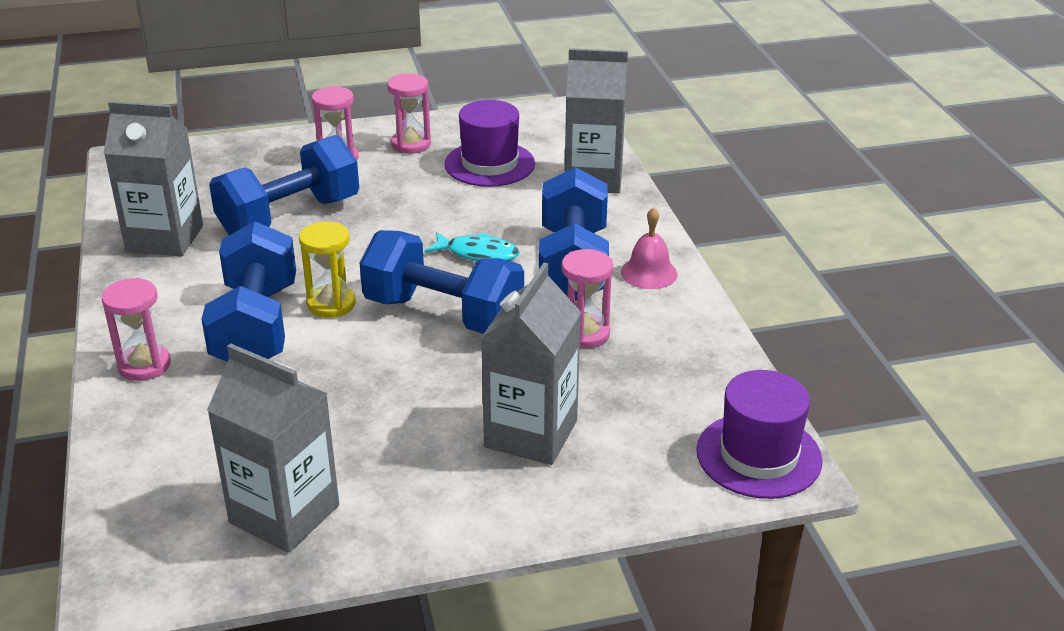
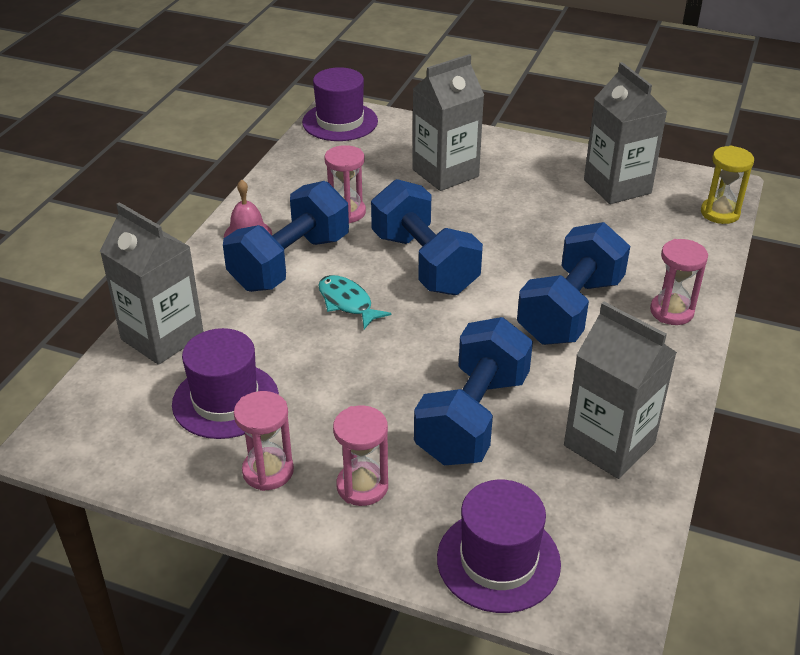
camera: 145 degrees left, 5 degrees up
blue dumbbell [209,135,359,235] -> blue dumbbell turned 60 degrees counterclockwise [414,317,533,465]
yellow hourglass [299,221,355,318] -> yellow hourglass moved to [701,146,754,224]
none -> purple hat [437,480,561,613]

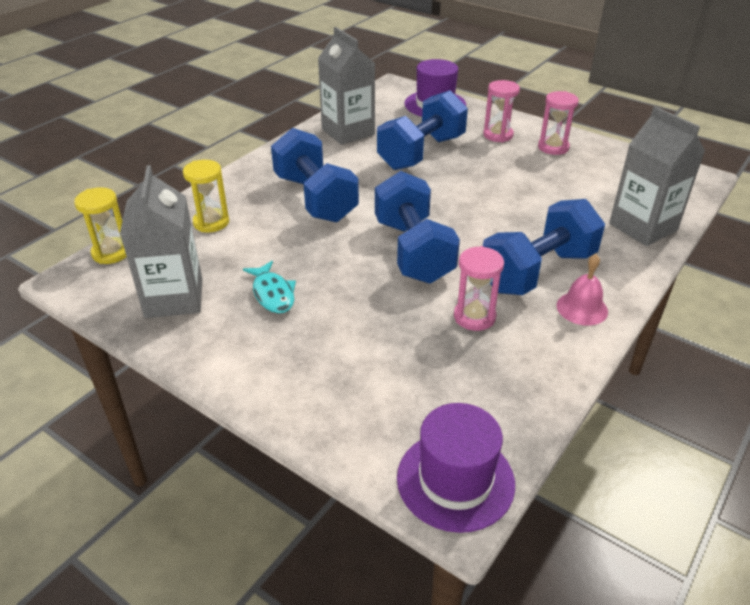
camera: 165 degrees left, 0 degrees up
purple hat [172,328,279,439] -> none
turquoise fish [318,275,391,329] -> turquoise fish moved to [243,261,296,313]
grey carton [412,54,484,191] -> none
blue dumbbell [517,222,630,345] -> blue dumbbell turned 75 degrees counterclockwise [271,128,359,223]
pink hourglass [650,239,708,325] -> none
none -> yellow hourglass [183,160,229,232]

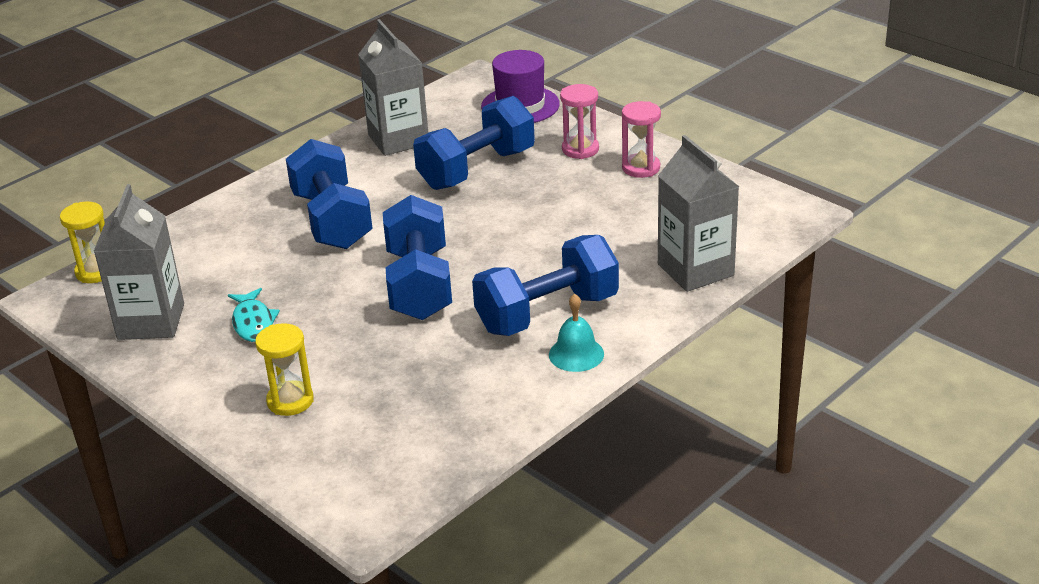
camera: 10 degrees right, 5 degrees down
yellow hourglass [183,160,229,232] -> yellow hourglass moved to [255,323,314,416]
purple hat [397,403,515,533] -> none
pink hourglass [454,246,504,331] -> none
pink bell [557,254,608,326] -> turquoise bell [549,294,604,372]

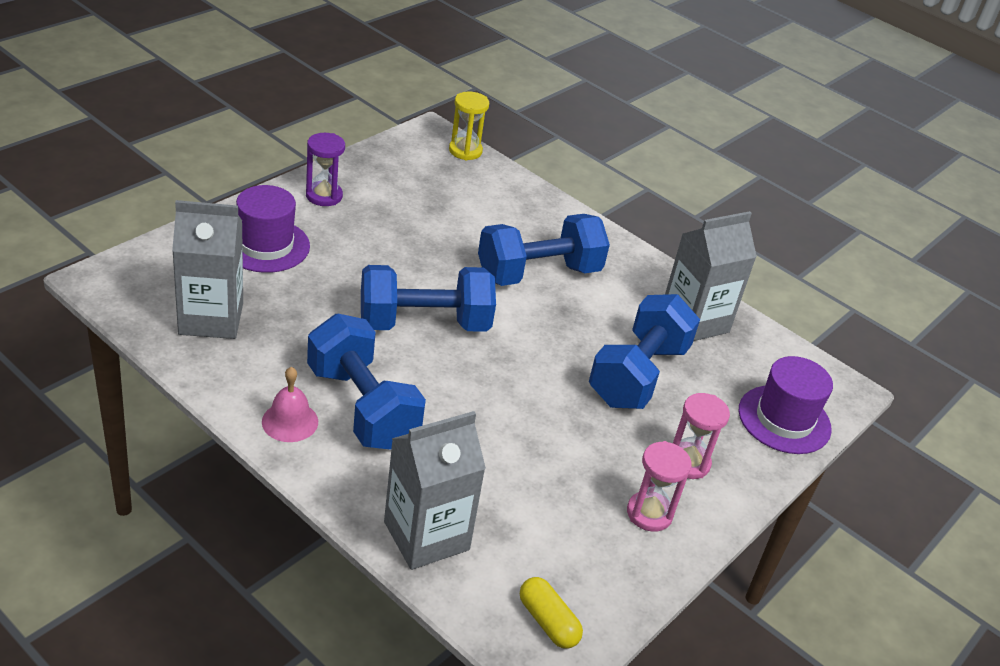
camera: 80 degrees right, 5 degrees up
grey carton [94,184,184,340] -> grey carton moved to [172,200,243,339]
turquoise fish [228,288,280,342] -> none
yellow hourglass [255,323,314,416] -> purple hat [236,185,310,273]
blue dumbbell [413,96,535,190] -> blue dumbbell turned 75 degrees clockwise [589,294,700,409]
turquoise bell [549,294,604,372] -> pink bell [262,367,318,442]
none -> purple hourglass [306,133,345,206]
none -> yellow capsule [520,577,583,649]

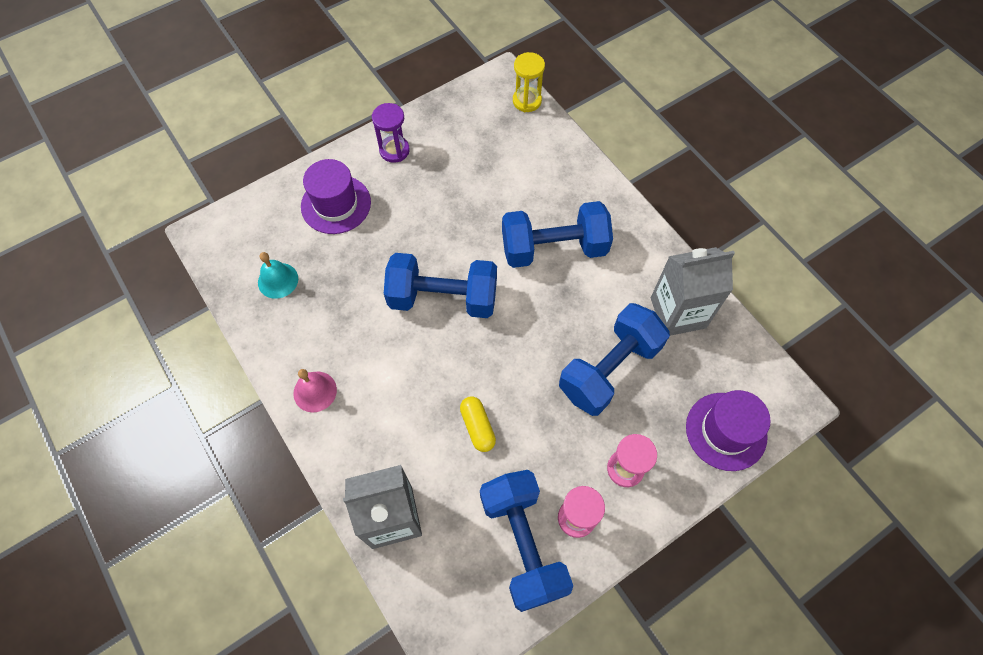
camera: 20 degrees right, 25 degrees up
grey carton [172,200,243,339] -> turquoise bell [258,252,298,299]
blue dumbbell [307,314,426,449] -> blue dumbbell moved to [480,470,573,612]
yellow capsule [520,577,583,649] -> yellow capsule moved to [460,397,496,452]

